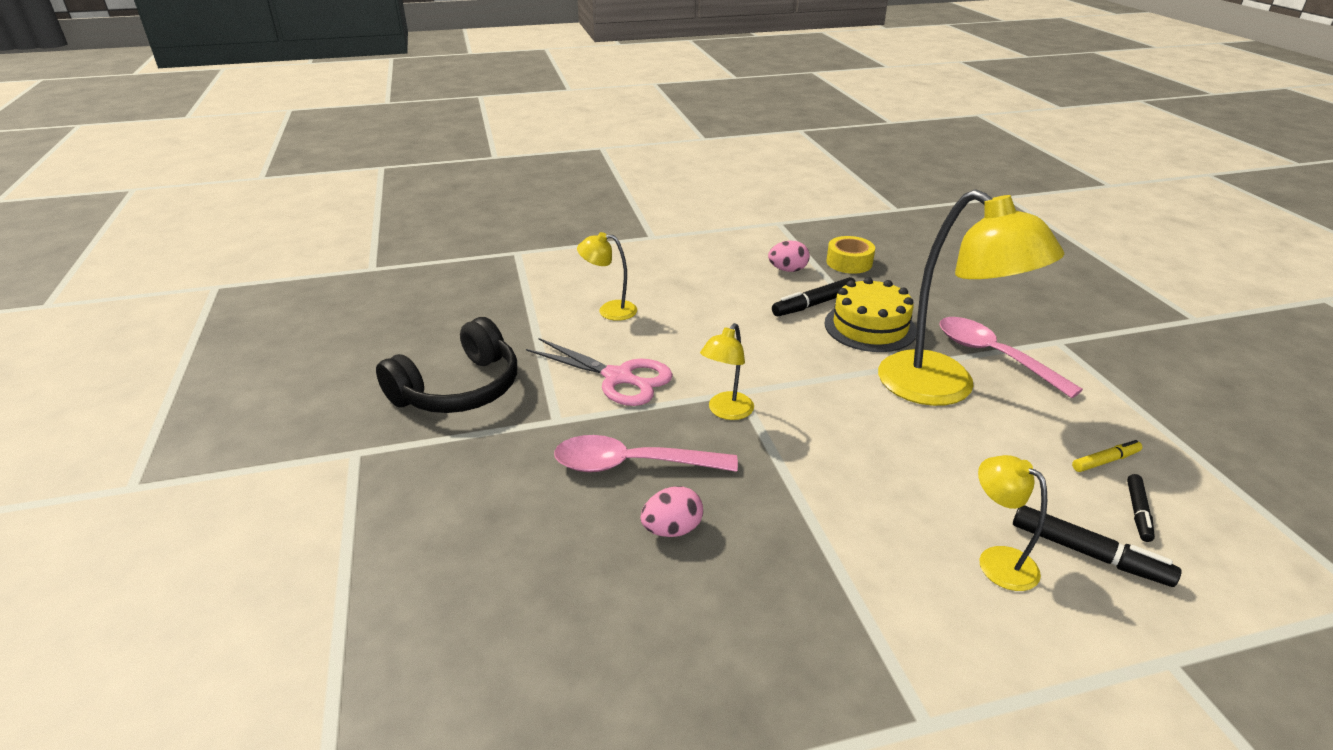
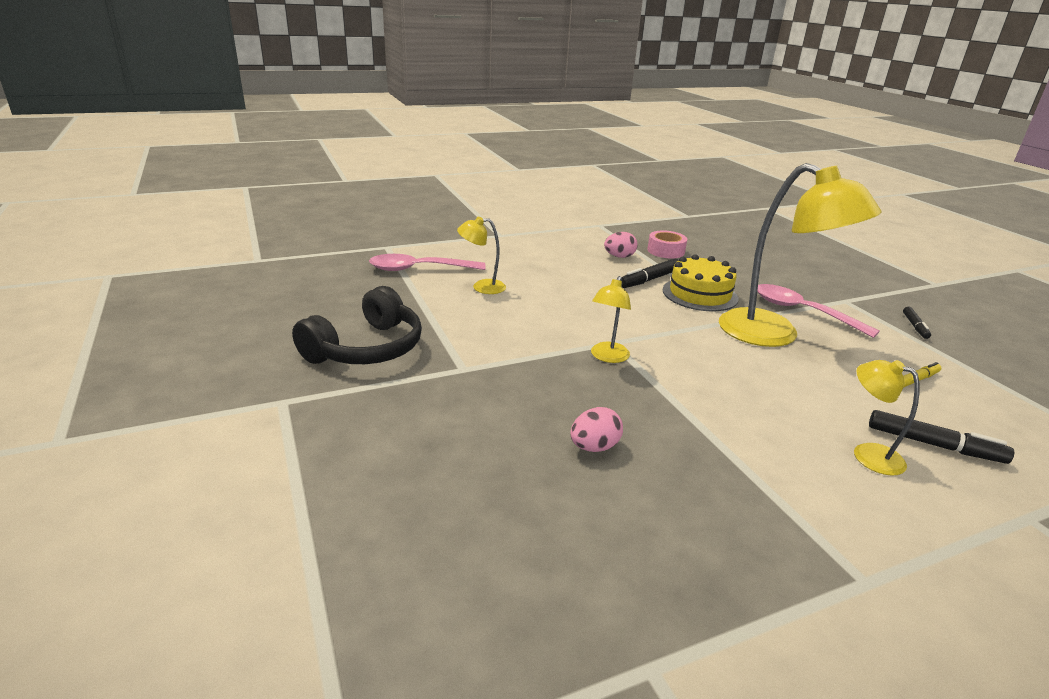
camera: 10 degrees left, 5 degrees down
pink scissors [526,338,673,406] -> none
pink spoon [554,435,738,472] -> pink spoon moved to [369,254,485,271]
yellow tape [826,236,875,274] -> pink tape [647,230,687,259]
black marker [1127,474,1155,542] -> black marker moved to [903,307,931,339]

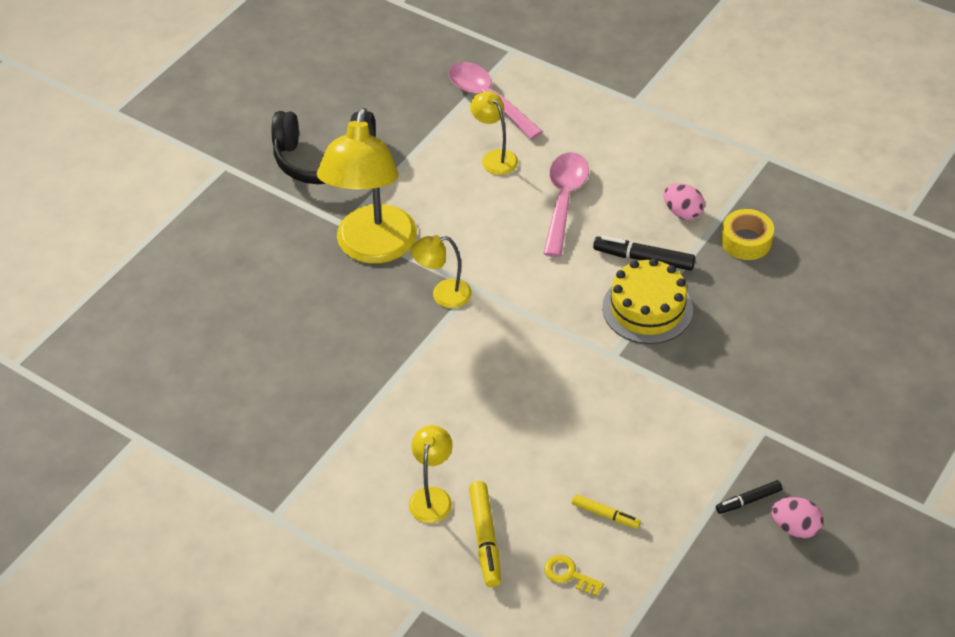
camera: 60 degrees right, 20 degrees up
pink egg [570,407,623,452] -> pink egg moved to [771,497,823,538]
pink tape [647,230,687,259] -> yellow tape [721,209,774,260]
yellow lamp [719,163,882,347] -> yellow lamp moved to [317,108,417,264]
pink spoon [757,284,880,338] -> pink spoon moved to [543,152,589,257]
black marker [869,410,1014,464] -> yellow marker [469,481,501,587]
none -> yellow key [544,555,604,596]

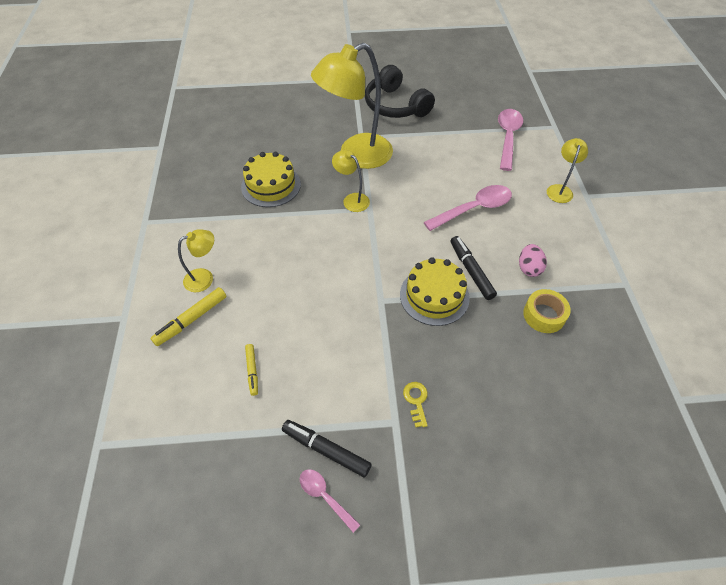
camera: 50 degrees right, 5 degrees up
yellow lamp [470,91,518,175] -> yellow lamp moved to [547,138,588,203]
yellow key [544,555,604,596] -> yellow key moved to [403,382,428,428]
black marker [716,480,782,514] -> black marker [282,420,371,477], size x1.61
pink egg [771,497,823,538] -> pink spoon [300,469,360,533]
none -> yellow cake [241,152,301,207]

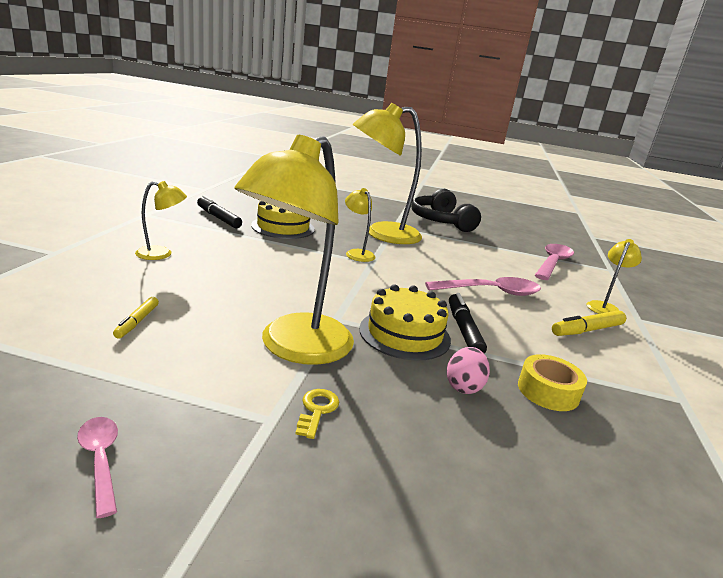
camera: 15 degrees right, 30 degrees down
yellow marker [150,287,227,346] -> yellow marker moved to [552,310,626,336]
black marker [282,420,371,477] -> black marker moved to [197,195,242,228]
pink egg [519,244,547,277] -> pink egg moved to [447,347,490,394]
none -> yellow lamp [234,135,354,365]

